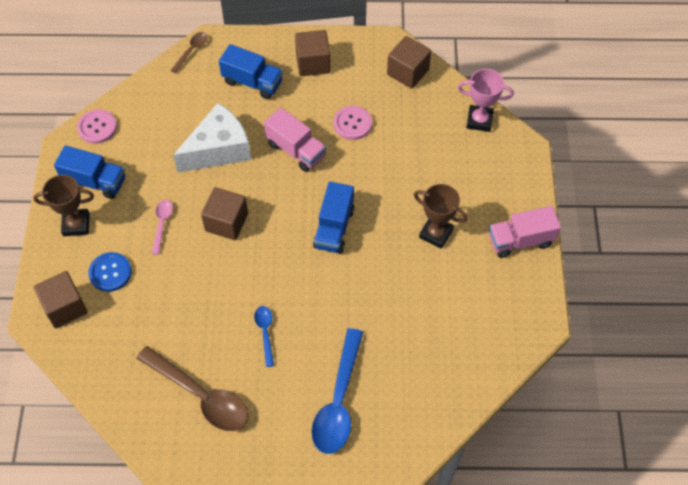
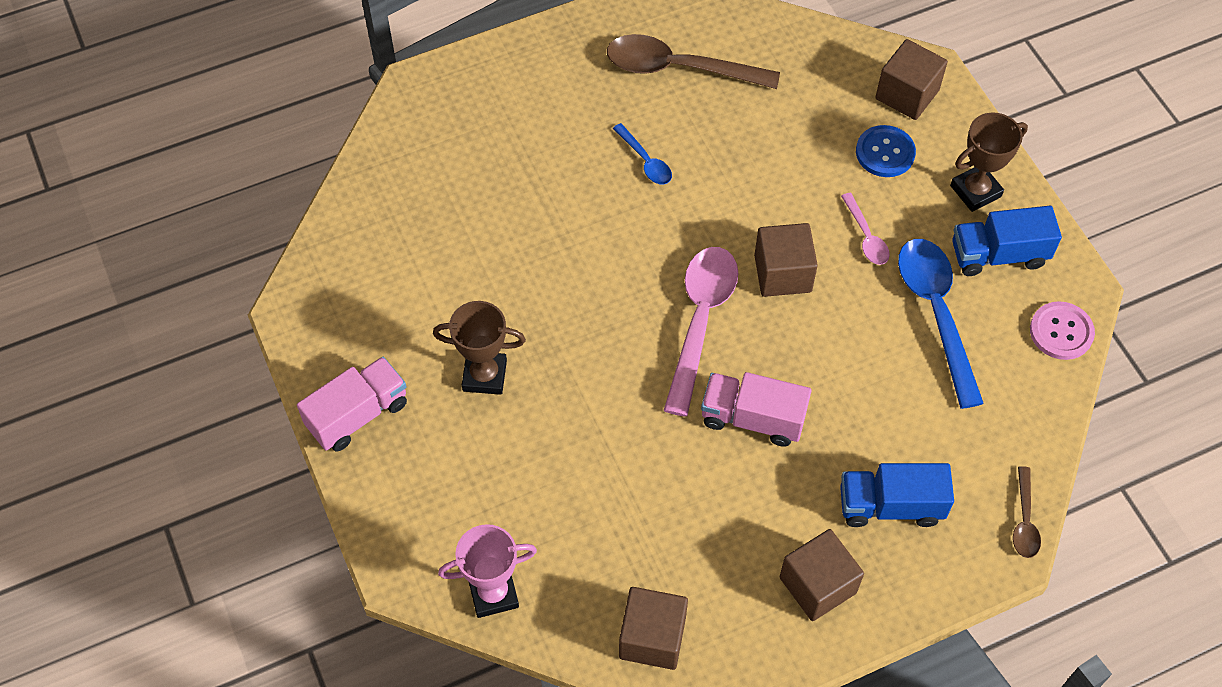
camera: 155 degrees right, 0 degrees up
white cheese [173,103,251,173] -> none
blue spoon [312,328,363,454] -> blue spoon moved to [898,239,984,409]
blue truck [313,182,355,253] -> none
pink button [333,106,372,140] -> none
none -> pink spoon [664,247,738,417]

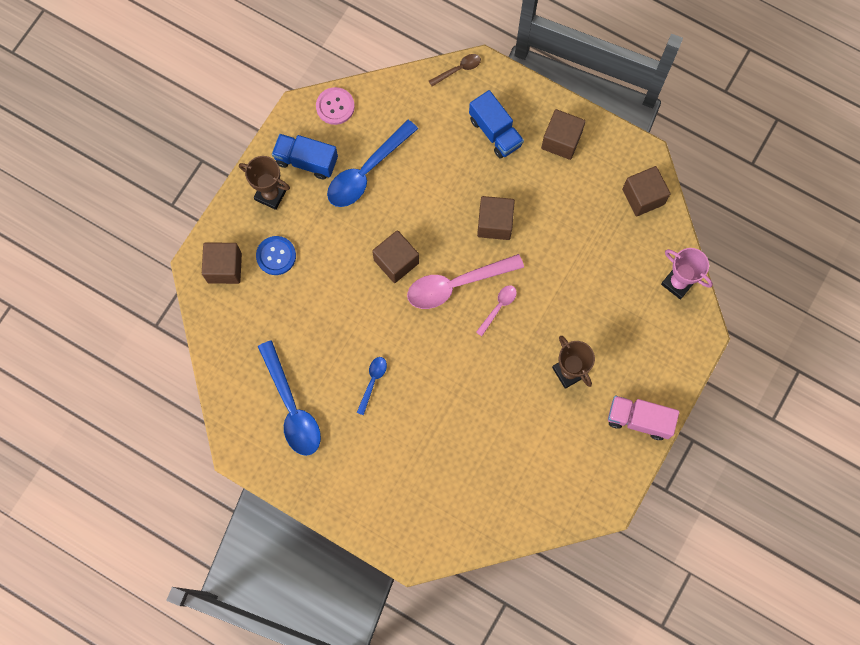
camera: 125 degrees left, 15 degrees up
brown spoon [607,34,780,89] -> blue spoon [258,340,321,456]
pink truck [701,372,811,447] -> brown cube [477,196,515,240]
pink spoon [841,193,890,265] -> pink spoon moved to [476,285,517,336]
blue truck [952,206,1062,276] -> blue truck turned 150 degrees clockwise [272,134,338,179]

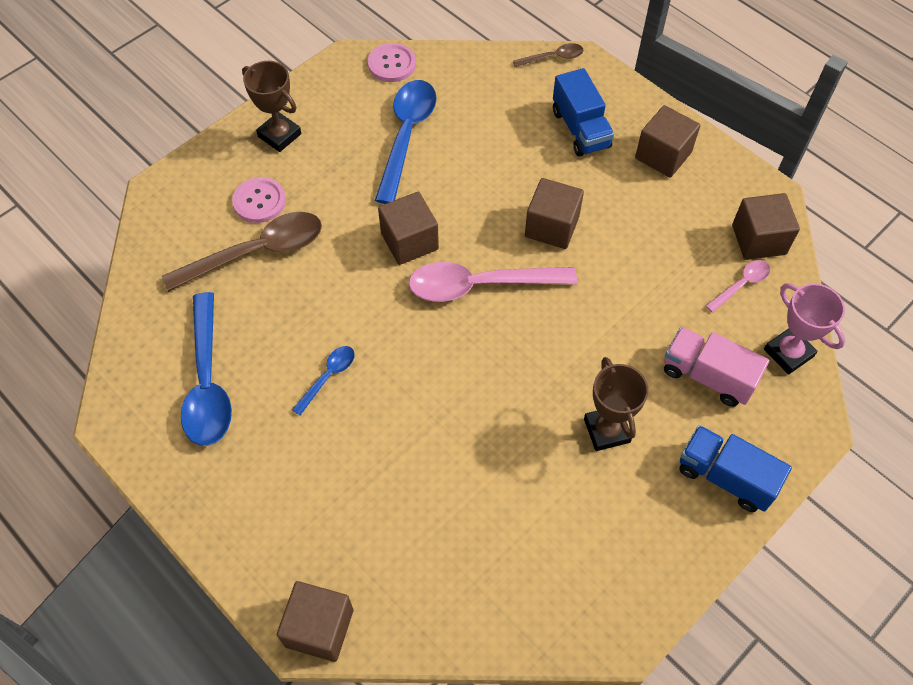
camera: 15 degrees right, 15 degrees down
brown cube [202,242,242,284] -> brown cube moved to [277,581,353,662]
blue button [256,236,296,275] -> pink button [232,177,286,223]
blue truck [272,134,338,179] -> blue truck moved to [679,425,792,512]
blue spoon [327,120,418,207] -> blue spoon turned 135 degrees clockwise [375,80,437,204]
pink spoon [476,285,517,336] -> pink spoon moved to [706,260,770,313]
pink truck [608,396,679,440] -> pink truck moved to [664,327,769,407]
none -> brown spoon [162,212,322,292]

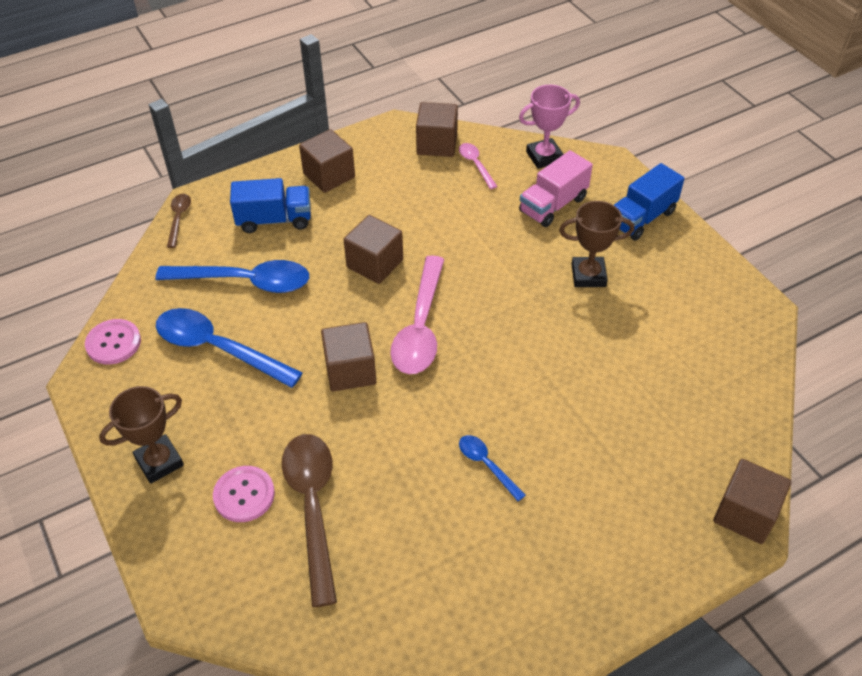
camera: 75 degrees left, 10 degrees down
blue spoon [181,292,232,446] -> blue spoon moved to [155,260,309,293]

